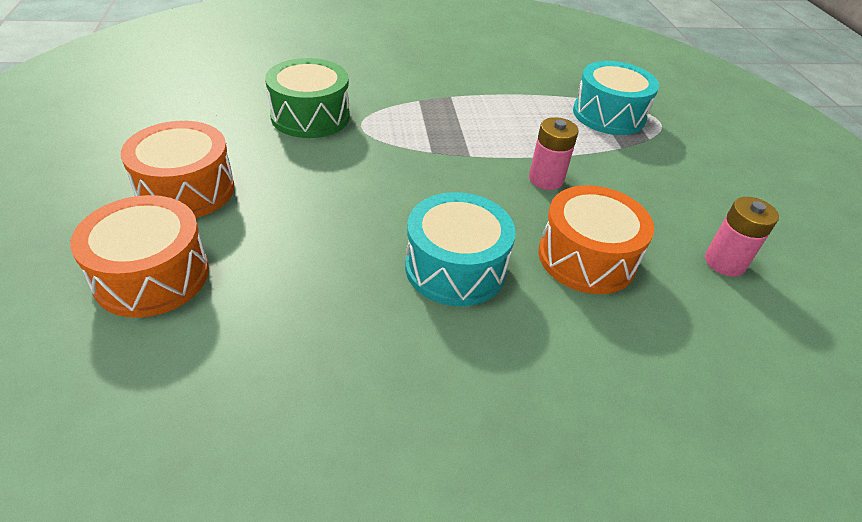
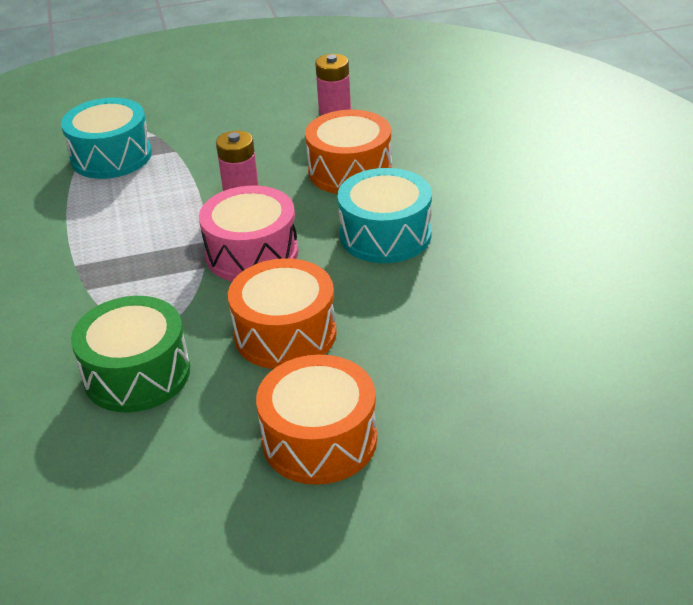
camera: 90 degrees left, 5 degrees down
orange drum [70,195,209,318] -> orange drum moved to [228,258,337,369]
none -> pink drum [199,186,298,281]

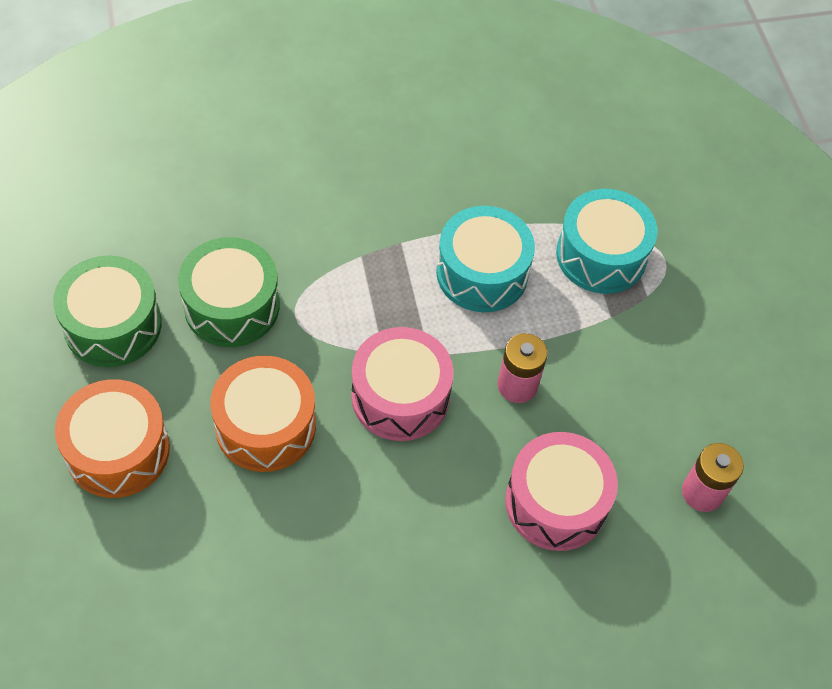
camera: 85 degrees right, 20 degrees up
orange drum [305,110,392,194] -> pink drum [505,432,618,551]
turquoise drum [337,168,432,263] -> turquoise drum moved to [436,206,535,312]
none -> green drum [53,255,162,367]

